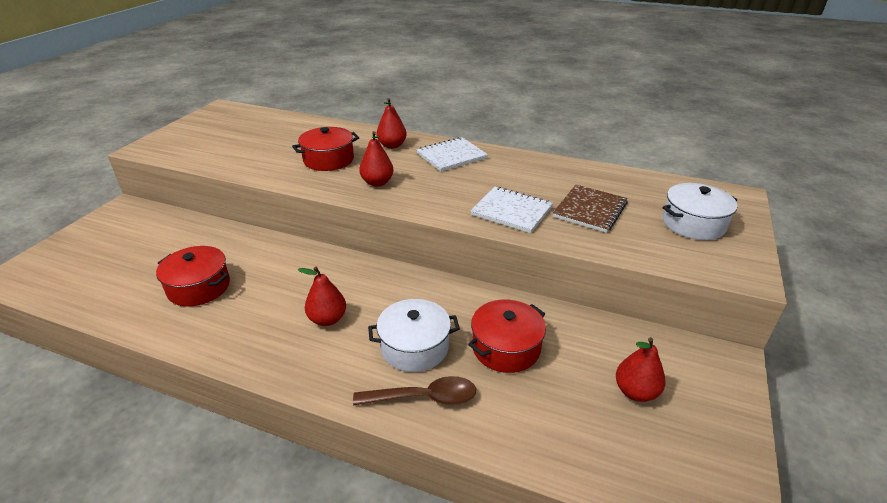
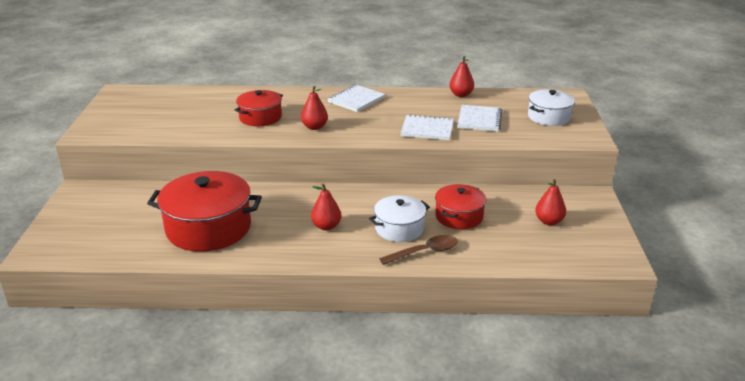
camera: 20 degrees left, 5 degrees down
red pot [156,246,230,307] -> red pot [147,171,262,251], size x1.73
red pear [376,98,407,149] -> red pear moved to [449,56,474,97]
brown notebook [553,185,628,233] -> white notebook [457,105,502,132]

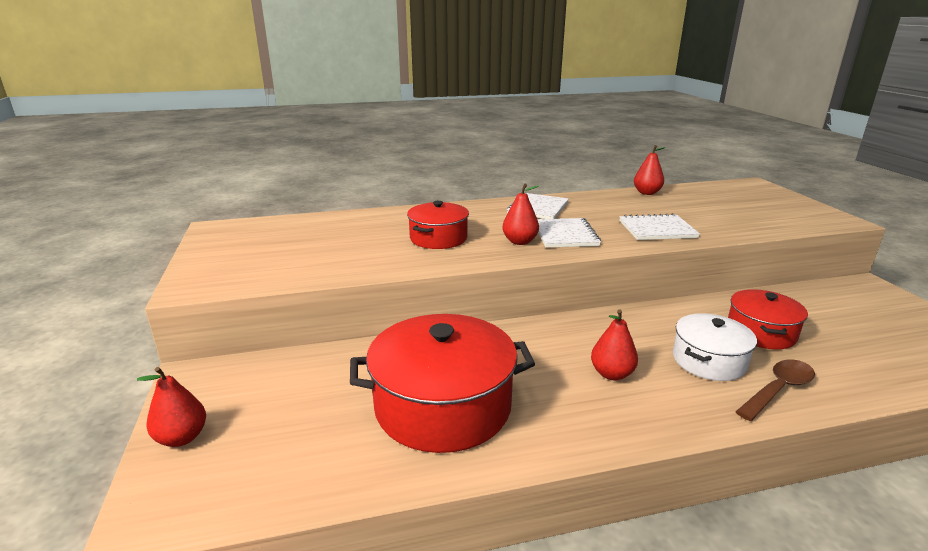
camera: 15 degrees left, 5 degrees down
white notebook [457,105,502,132] -> white notebook moved to [537,218,601,247]
white pot [528,89,575,126] -> none
red pear [535,179,566,225] -> red pear moved to [137,367,206,447]

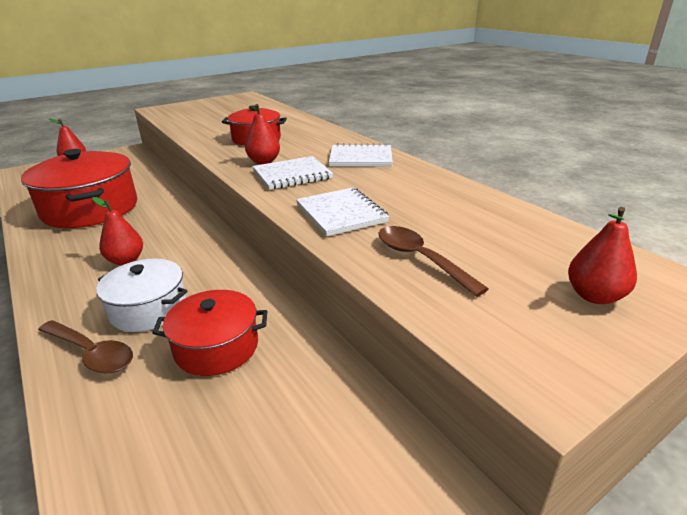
camera: 70 degrees right, 5 degrees up
red pear [634,145,665,195] -> red pear moved to [568,207,637,304]
none -> brown spoon [379,226,489,297]

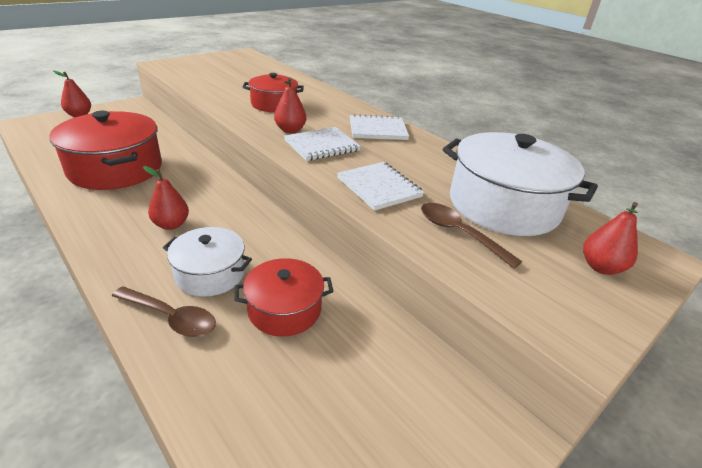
camera: 10 degrees left, 5 degrees up
none -> white pot [443,132,598,236]

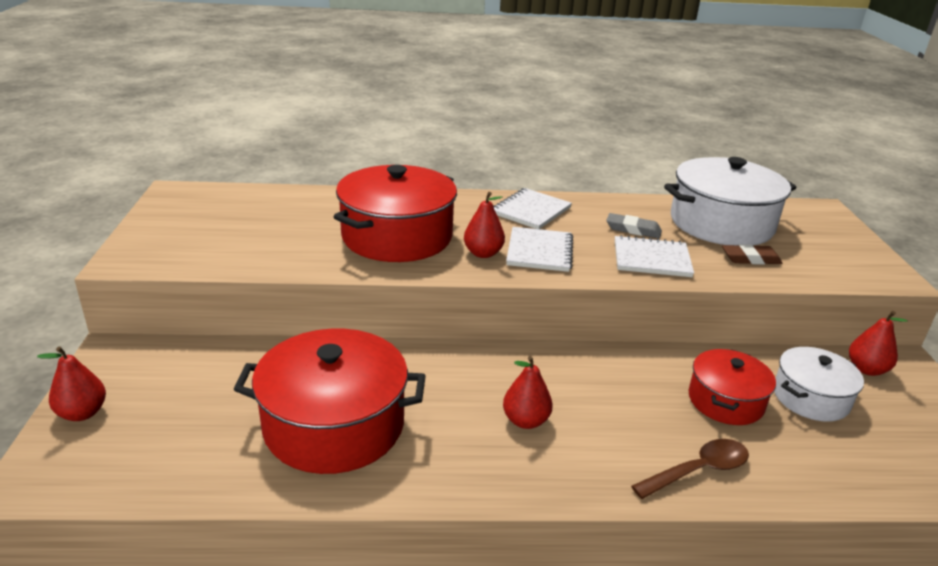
camera: 50 degrees left, 5 degrees down
white pot [163,227,252,297] -> white pot moved to [774,347,864,422]
red pot [243,73,304,112] -> red pot [333,165,457,262], size x1.73
brown spoon [421,203,522,269] -> brown eraser [722,244,782,265]
red pear [583,202,638,275] -> red pear moved to [849,311,908,376]
none -> grey eraser [606,213,662,238]

